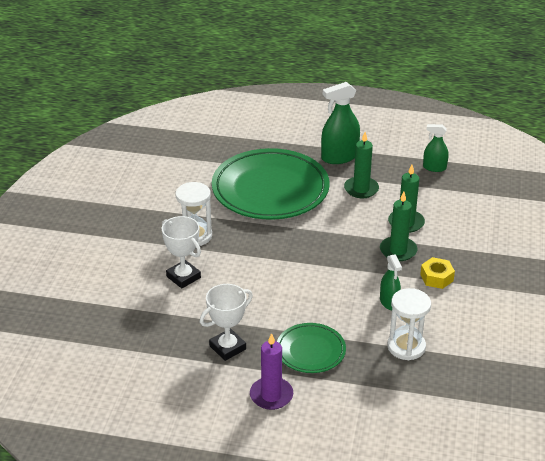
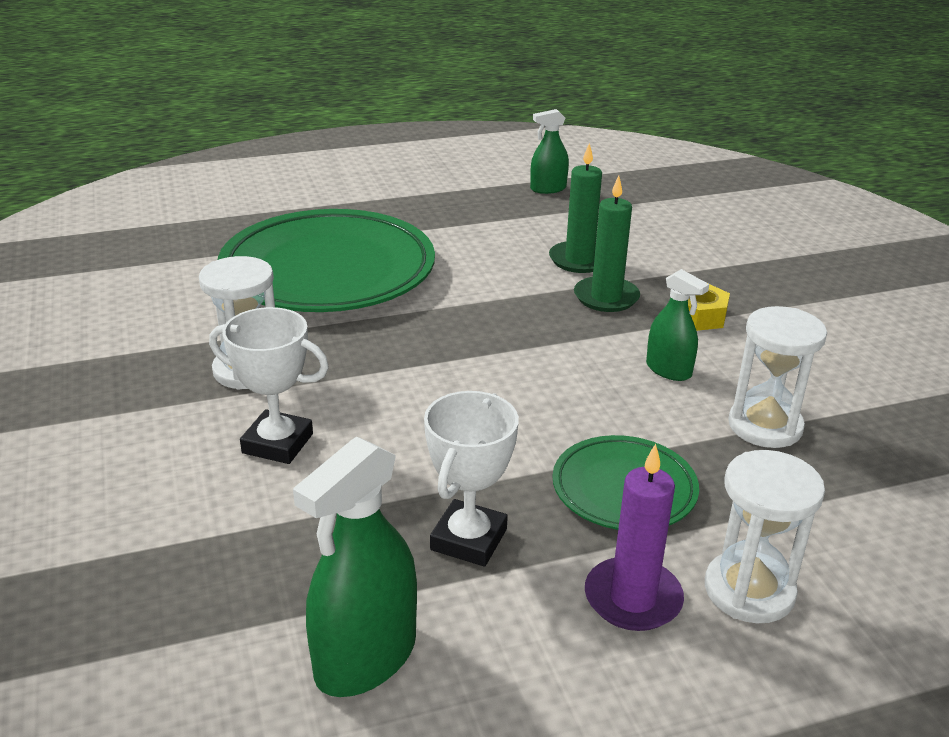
camera: 30 degrees left, 5 degrees down
green spray bottle [321,82,360,164] -> green spray bottle moved to [293,436,417,697]
green candle [344,132,379,198] -> none
none -> white hourglass [705,450,825,623]

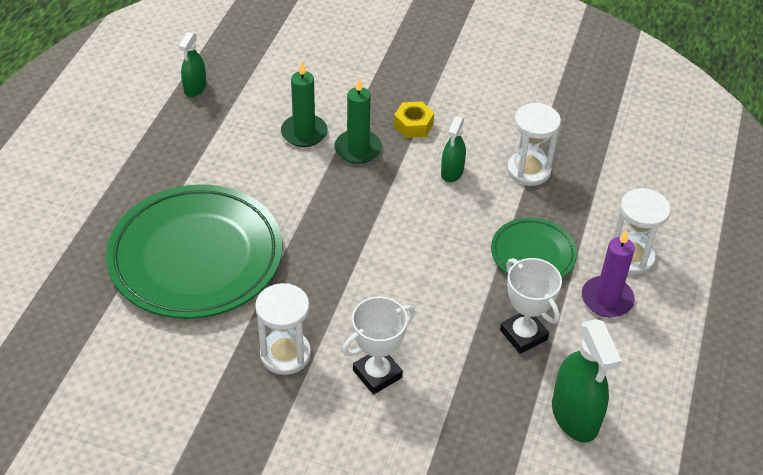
camera: 55 degrees left, 15 degrees up
green spray bottle [646,269,709,381] -> green spray bottle turned 120 degrees clockwise [441,116,466,182]

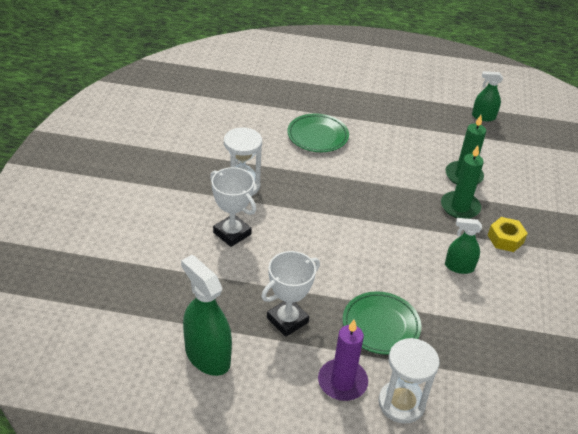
camera: 80 degrees right, 5 degrees down
green plate [106,184,283,319] -> green plate [287,113,349,152], size x0.50
white hourglass [507,103,561,186] -> none
green spray bottle [552,319,622,443] -> green spray bottle turned 75 degrees clockwise [181,255,232,376]

